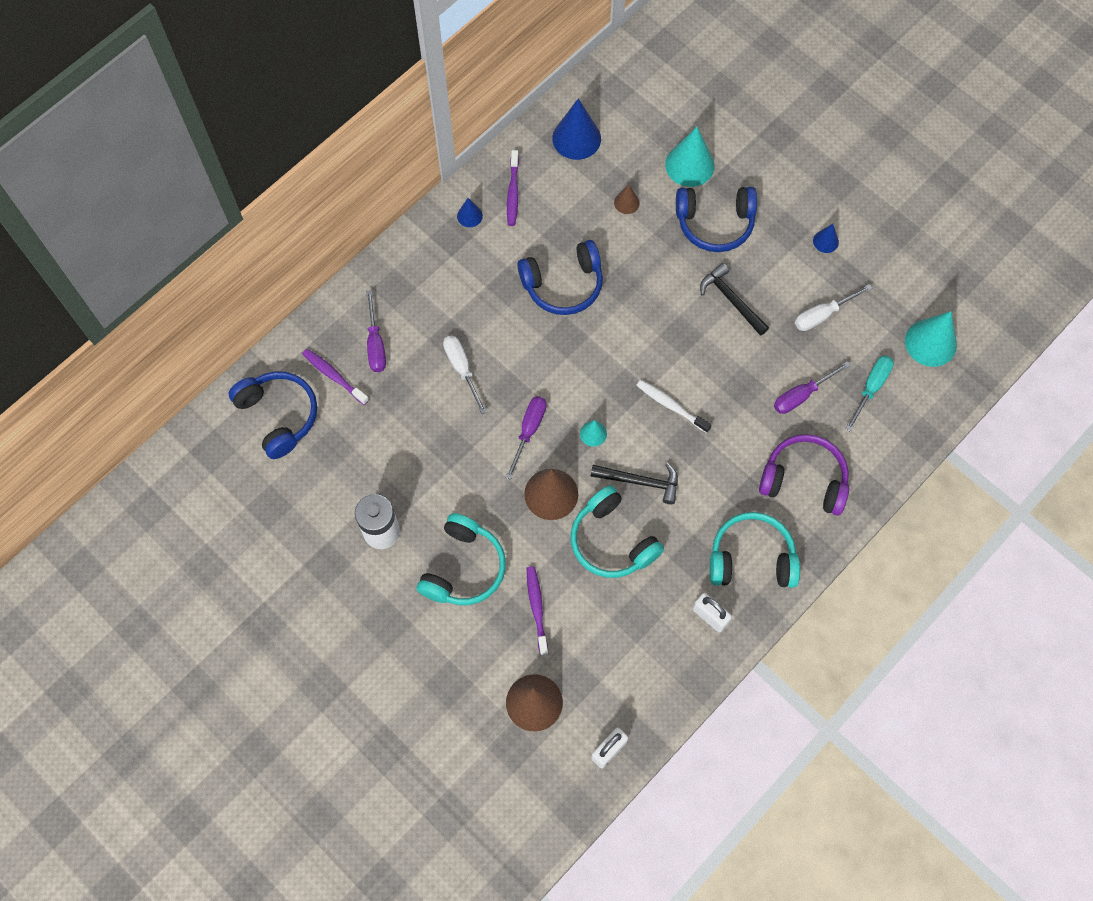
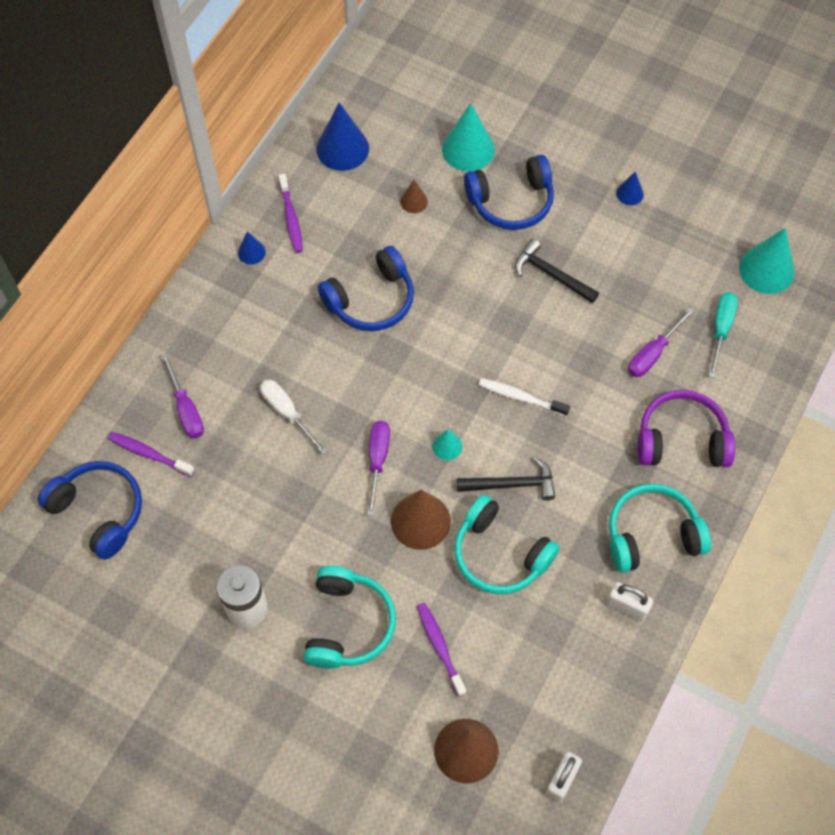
camera: 15 degrees left, 5 degrees down
white screwdriver [795,284,873,331] -> none

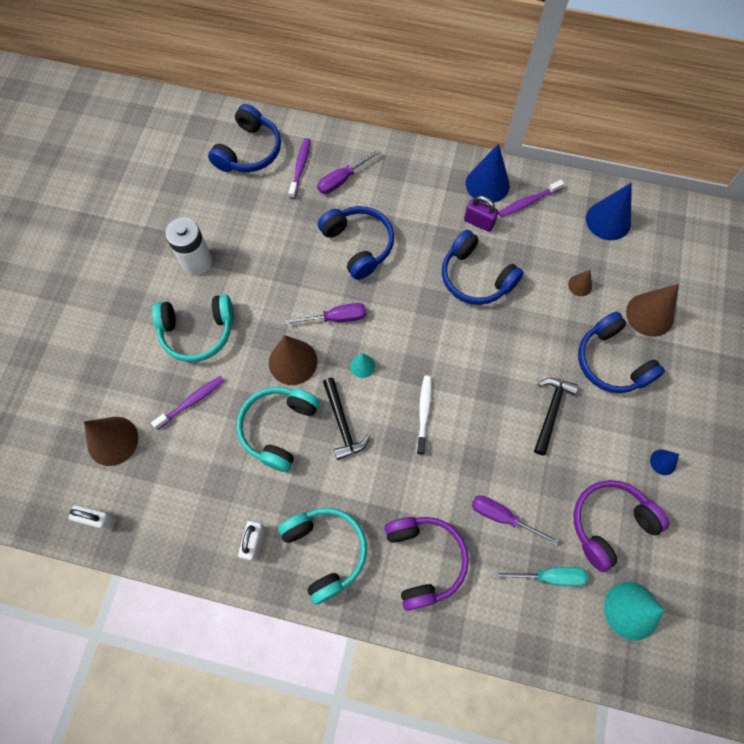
camera: 75 degrees right, 5 degrees up
blue cone [238,231,266,265] -> blue cone [466,143,510,203], size x1.96
white screwdriver [260,379,327,455] -> blue headphones [318,206,394,280]
turquoise cone [442,103,495,171] -> brown cone [626,284,679,337]
none -> purple padlock [464,196,499,232]
none -> purple headphones [574,480,670,572]

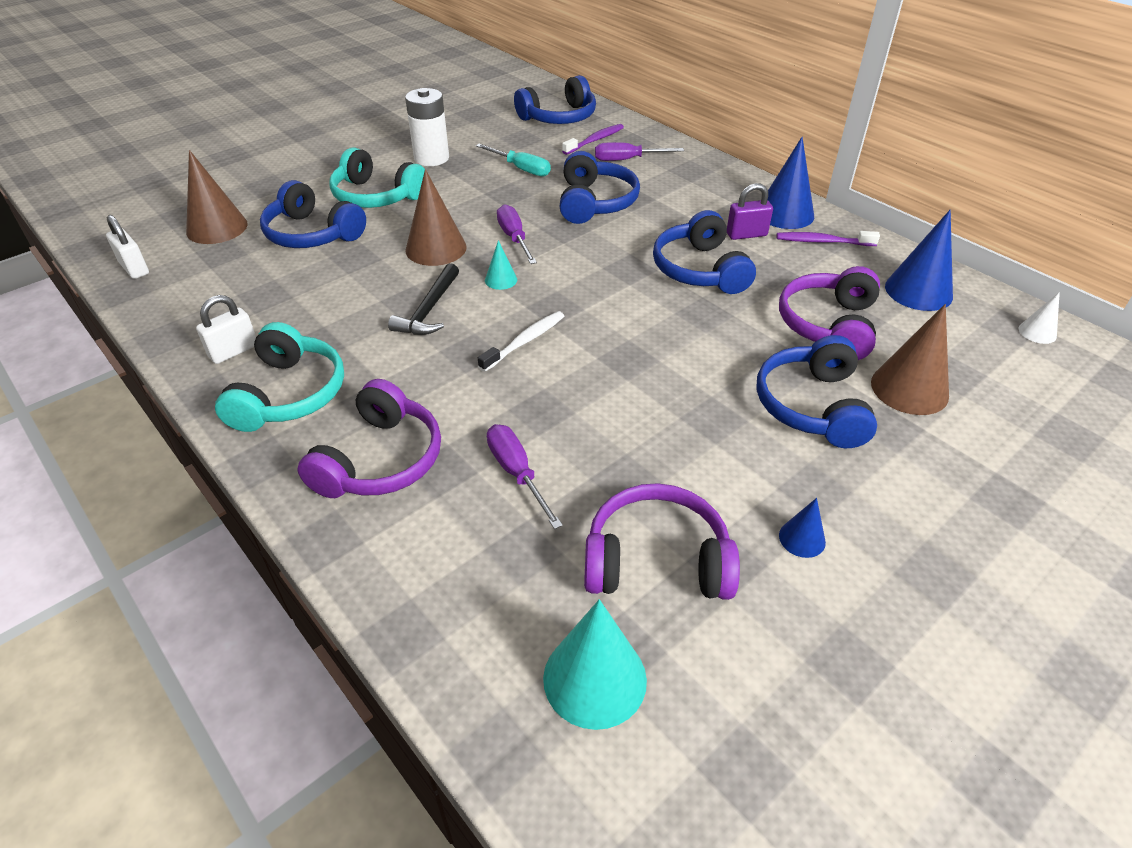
camera: 35 degrees right, 25 degrees down
purple toothbrush [151,376,224,430] -> blue headphones [260,180,366,248]
turquoise headphones [237,387,320,472] -> none
purple screwdriver [284,303,366,325] -> purple screwdriver turned 135 degrees counterclockwise [497,204,537,264]
purple padlock [464,196,499,232] -> purple padlock turned 75 degrees counterclockwise [727,183,773,240]
turquoise screwdriver [493,567,588,586] -> turquoise screwdriver moved to [476,144,551,176]
black hammer [534,378,578,456] -> none
brown cone [568,269,592,296] -> purple headphones [779,266,880,360]
none -> white cone [1019,292,1060,344]

